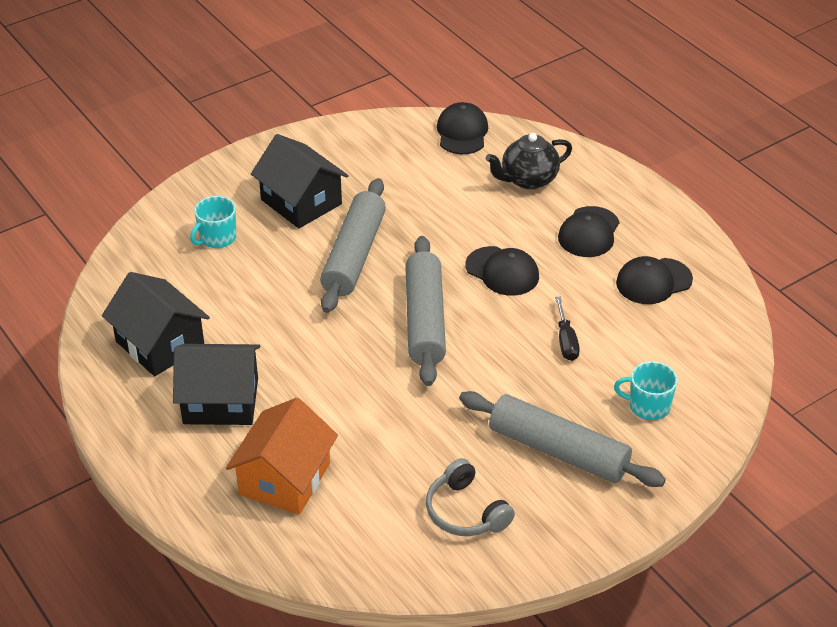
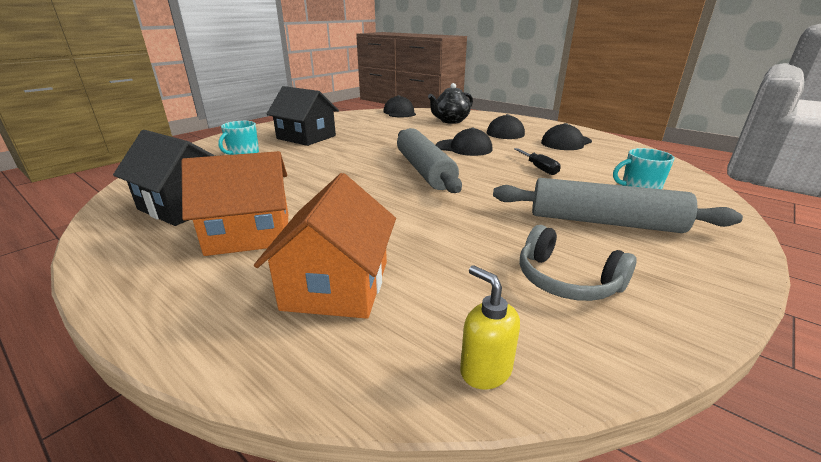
camera: 15 degrees left, 15 degrees down
black house [173,344,260,425] -> orange house [182,151,288,256]
grey rolling pin [320,178,386,313] -> none
none -> yellow soap dispenser [460,265,520,389]

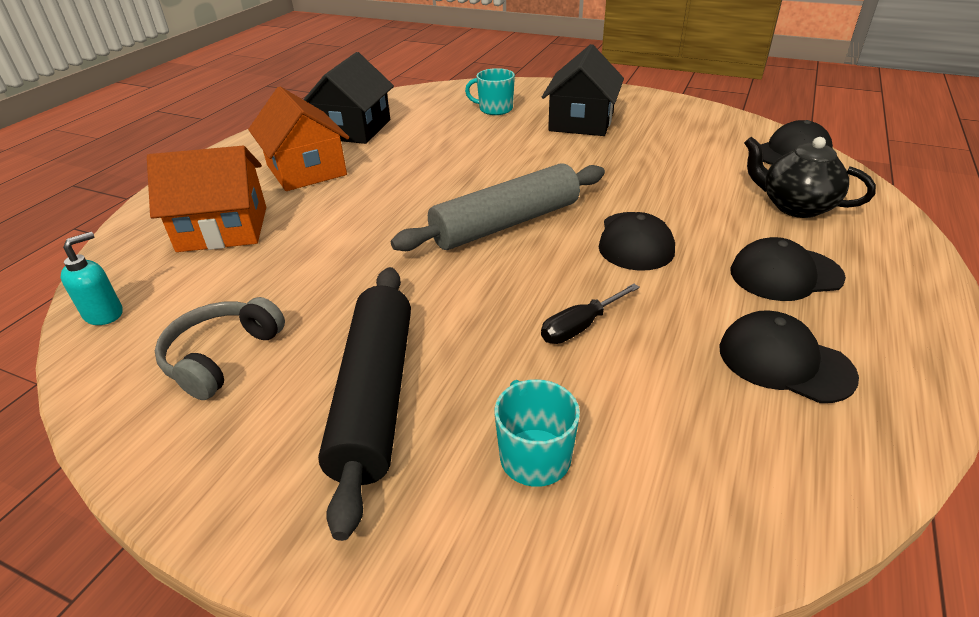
camera: 75 degrees right, 10 degrees up
yellow soap dispenser [460,265,520,389] -> turquoise soap dispenser [61,232,123,325]
grey rolling pin [493,178,743,233] -> black rolling pin [318,267,411,541]

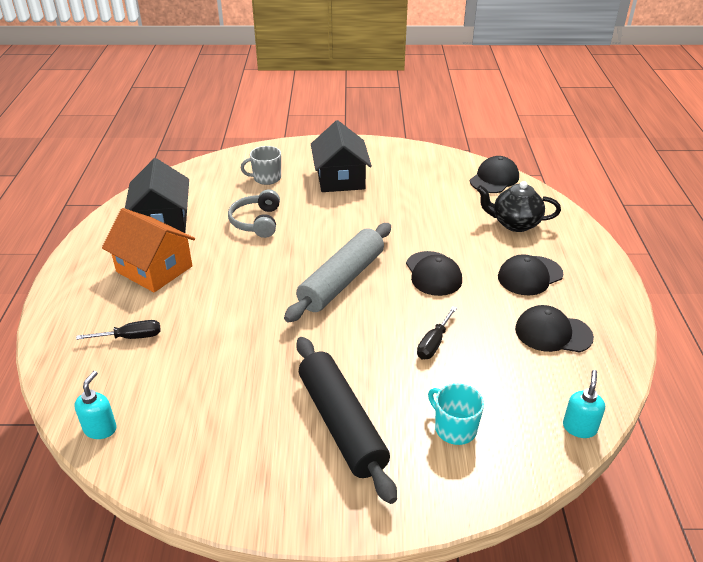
camera: 25 degrees left, 0 degrees up
orange house [147,146,266,252] -> black screwdriver [76,320,161,340]
grey headphones [155,297,285,400] -> grey headphones moved to [228,189,280,238]
turquoise mug [465,68,515,115] -> grey mug [241,146,281,185]
none -> turquoise soap dispenser [563,370,605,438]

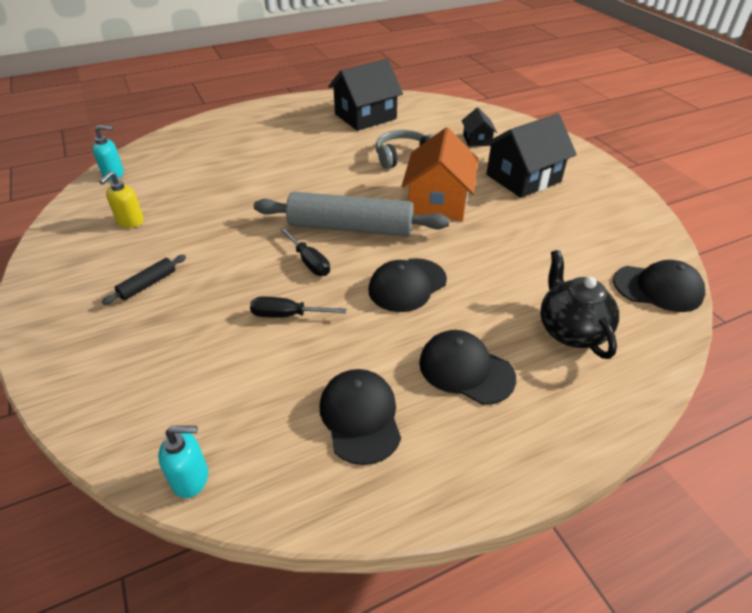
camera: 65 degrees right, 5 degrees up
black screwdriver [76,320,161,340] -> black screwdriver moved to [280,227,330,276]
orange house [102,208,195,292] -> orange house moved to [402,128,478,221]
grey mug [241,146,281,185] -> black house [462,108,497,147]
black rolling pin [296,337,397,504] -> black rolling pin [102,255,186,305], size x0.43
turquoise mug [428,383,484,445] -> none
none -> yellow soap dispenser [99,171,144,228]

